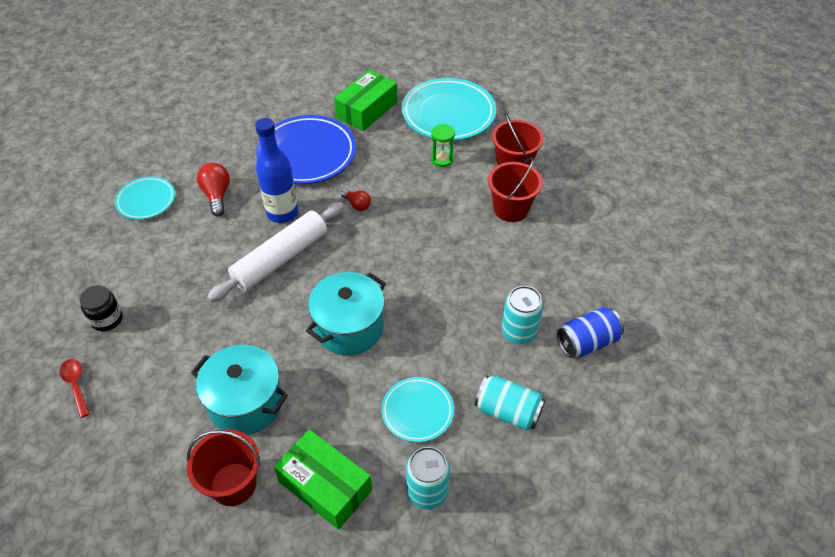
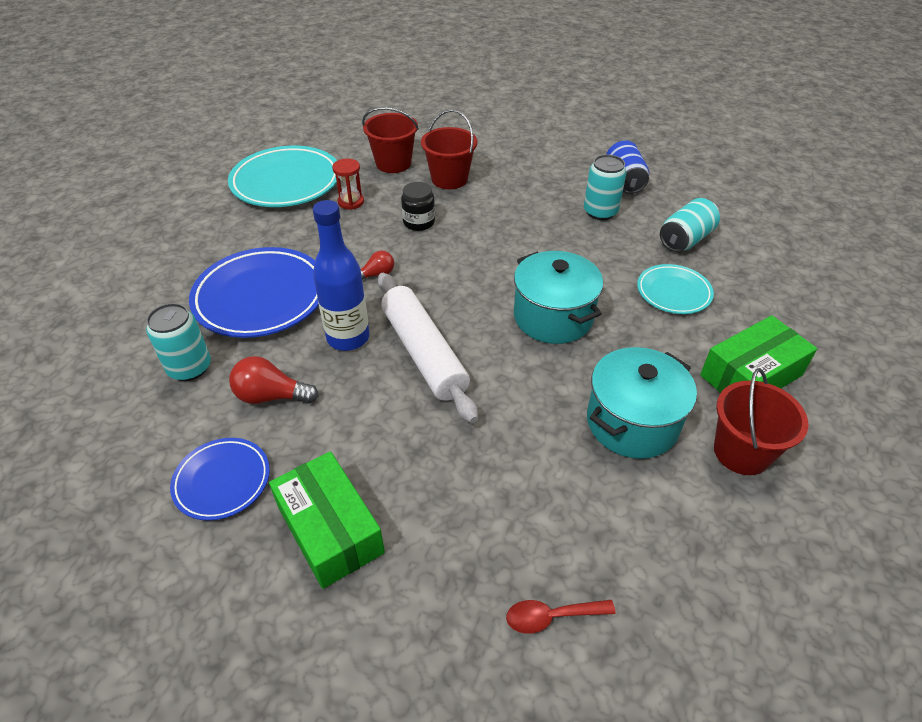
camera: 70 degrees left, 5 degrees down
black jar [80,285,123,331] -> black jar moved to [401,182,435,231]
turquoise plate [115,176,175,220] -> blue plate [170,438,270,521]
green box [334,70,397,131] -> green box moved to [269,451,385,589]
turquoise can [406,447,450,509] -> turquoise can moved to [146,303,211,381]
green hourglass [431,124,455,167] -> red hourglass [332,159,364,210]

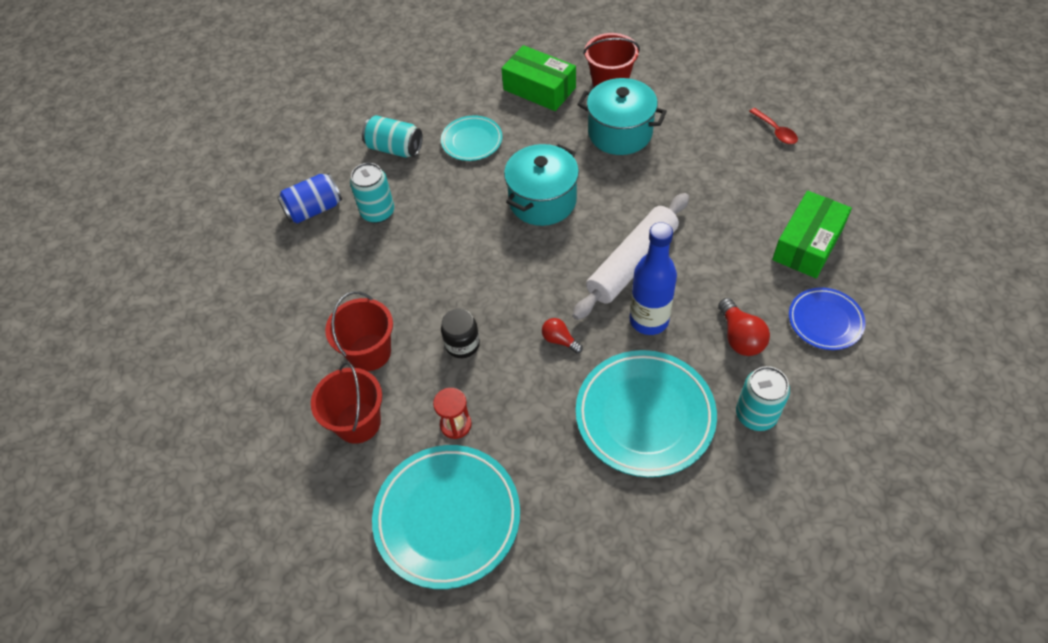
camera: 110 degrees left, 10 degrees up
blue plate [189,247,319,338] -> turquoise plate [576,350,717,477]

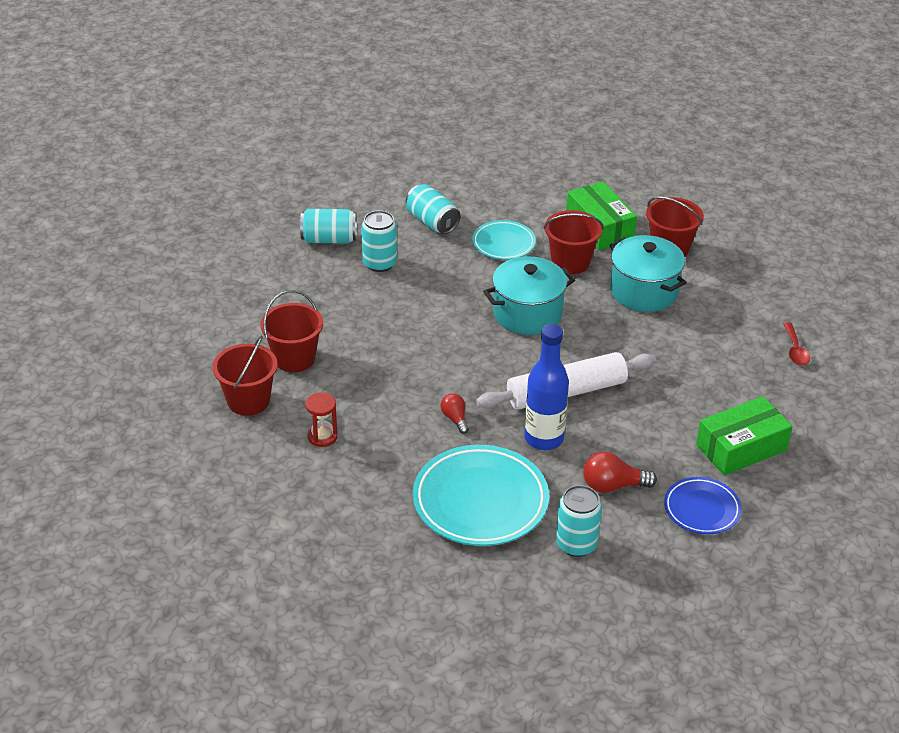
camera: 25 degrees right, 15 degrees down
blue can [277,173,342,224] -> turquoise can [300,209,357,244]
turquoise plate [372,445,520,589] -> none
black jar [441,309,480,358] -> none
red light bulb [718,298,770,356] -> red light bulb turned 75 degrees clockwise [583,451,657,493]
none -> red bucket [543,210,604,274]

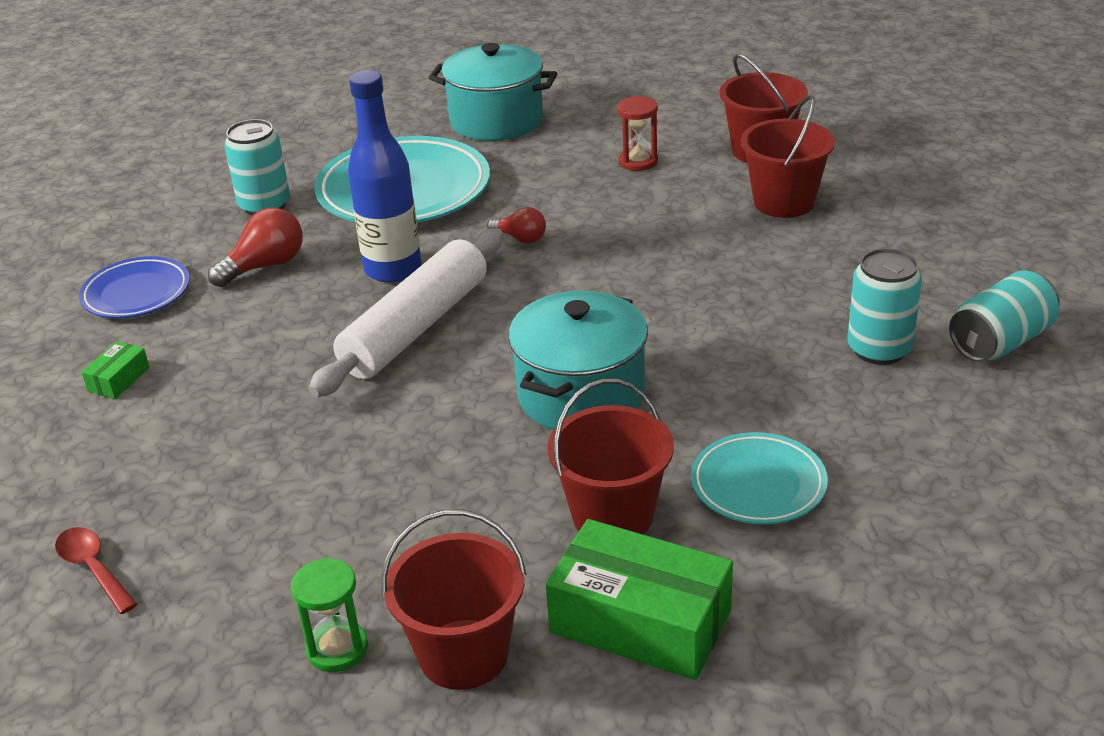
camera: 145 degrees right, 5 degrees down
turquoise can [406,184,460,234] -> none
turquoise pot [610,235,687,312] -> turquoise pot moved to [429,43,557,141]
green box [696,396,792,475] -> green box [81,341,150,399], size x0.45
none -> green hourglass [291,558,368,672]

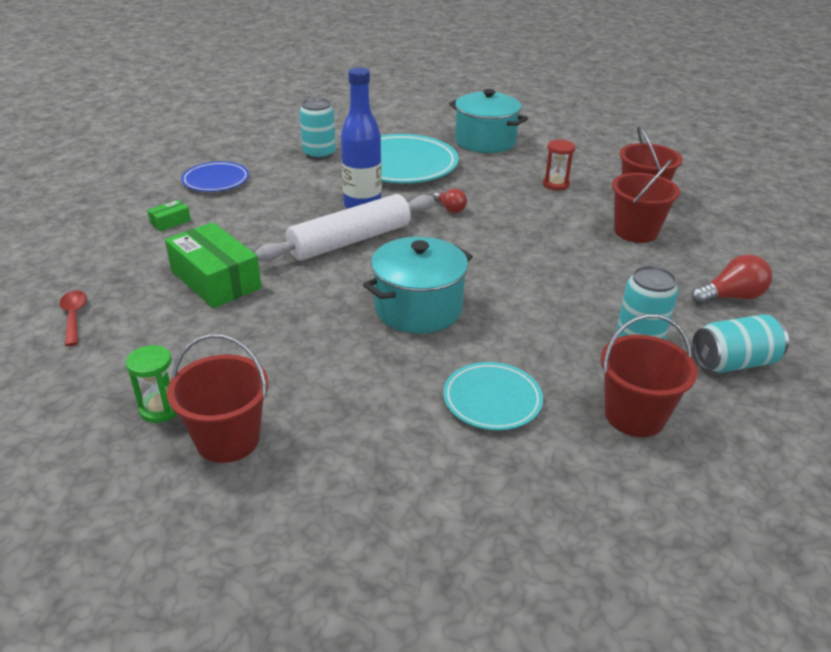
camera: 20 degrees right, 0 degrees up
red light bulb [208,207,303,287] -> red light bulb moved to [691,254,772,305]
green box [546,519,733,680] -> green box moved to [165,222,261,308]
red bucket [548,379,674,534] -> red bucket moved to [601,314,698,437]

